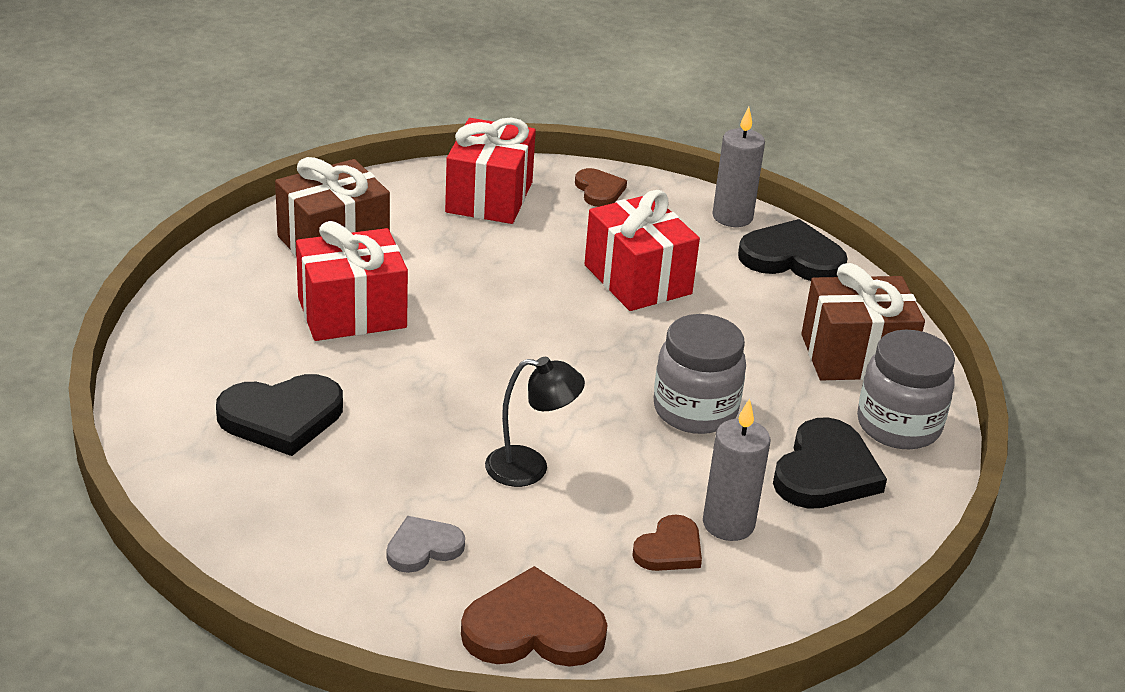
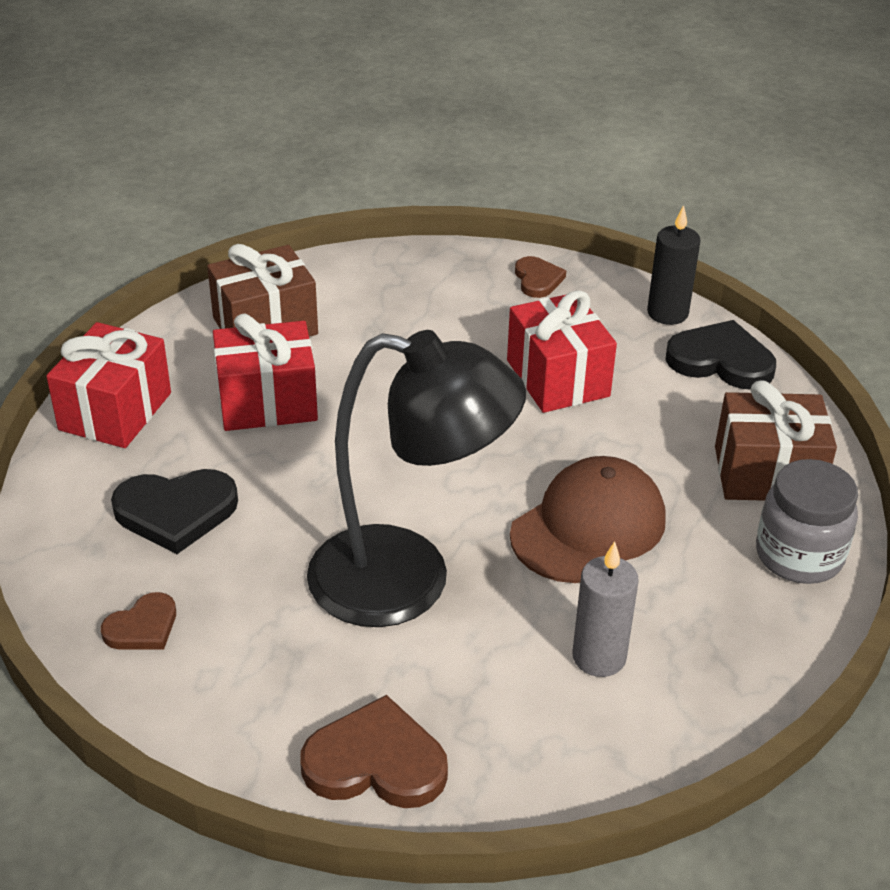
camera: 10 degrees right, 5 degrees up
grey heart [387,516,465,573] -> none
red gift [445,118,536,224] -> red gift moved to [46,322,171,448]
black lamp [485,357,585,487] -> black lamp [307,330,526,627], size x2.24
brown heart [632,514,702,571] -> brown heart moved to [101,592,176,649]
grey jar [654,314,746,434] -> brown cap [510,456,666,583]
grey candle [712,107,765,227] -> black candle [647,205,701,325]
black heart [773,418,887,509] -> none

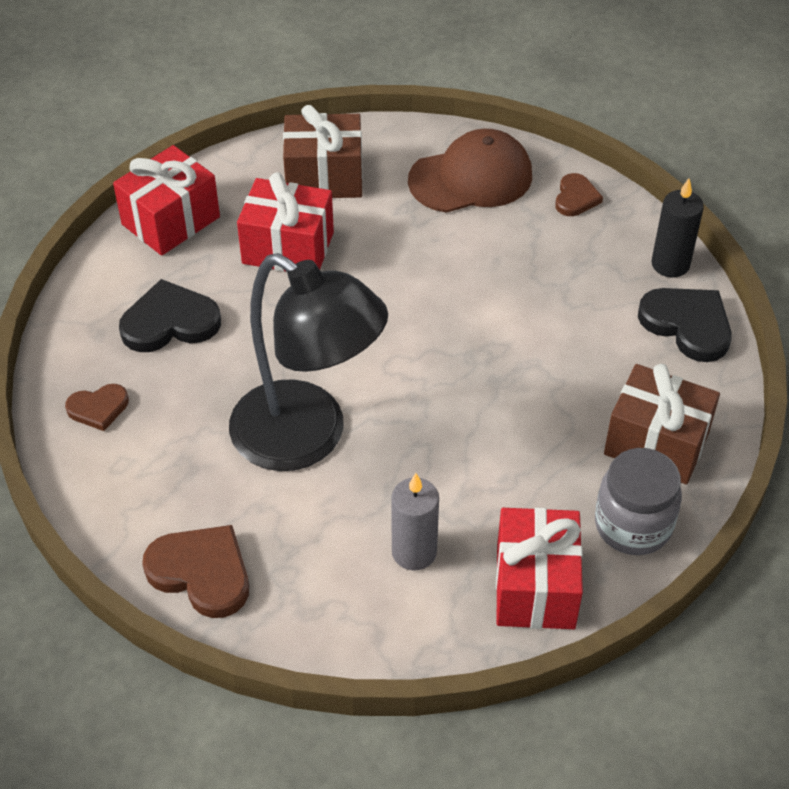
camera: 25 degrees right, 10 degrees up
black heart [111,469,238,554] -> black heart turned 150 degrees clockwise [119,279,221,352]
red gift [507,290,617,413] -> red gift moved to [496,508,583,629]
brown cap [510,456,666,583] -> brown cap moved to [408,129,532,213]

